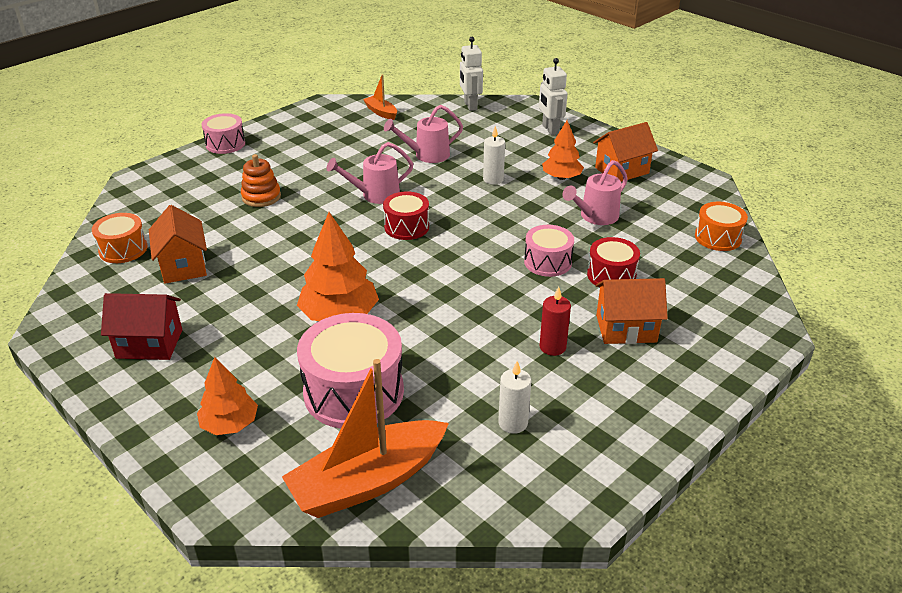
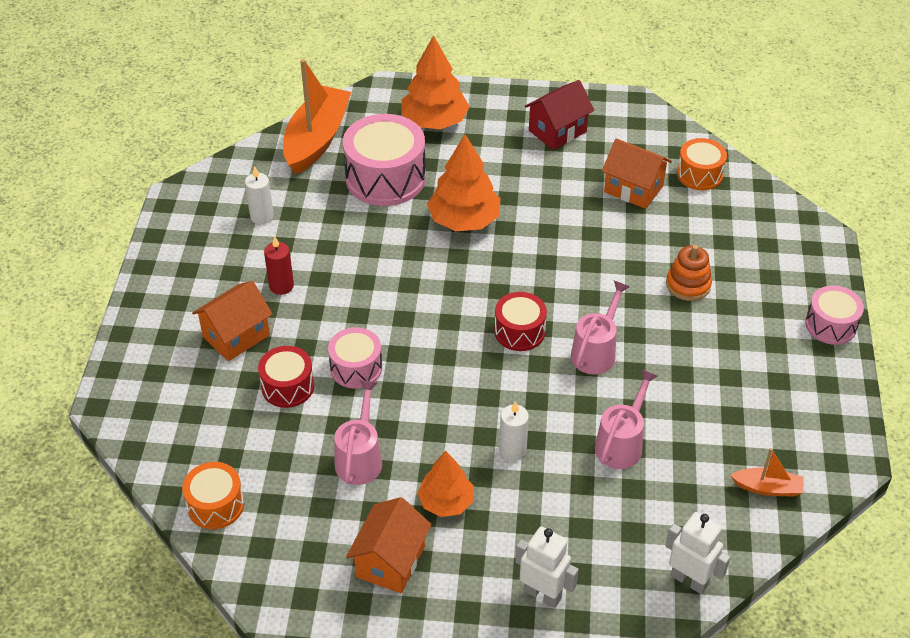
camera: 140 degrees right, 10 degrees up
orange tree [197,357,258,435] -> orange tree [401,35,470,130], size x1.56

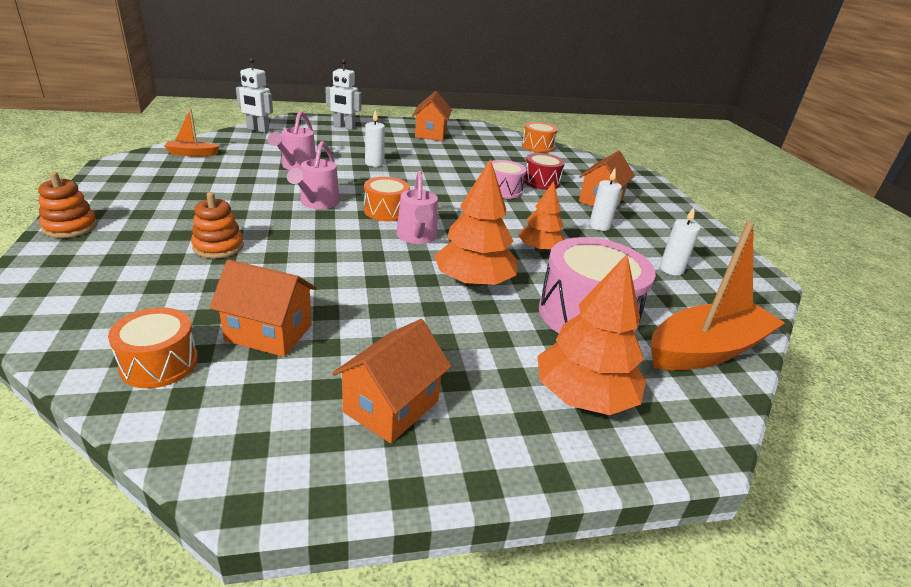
camera: 160 degrees right, 15 degrees down
red candle [264,236,294,295] -> white candle [589,168,622,231]
orange boat [283,59,351,174] -> orange boat turned 120 degrees counterclockwise [651,221,785,370]
pink watering can [334,380,382,485] -> pink watering can moved to [396,171,438,244]
orange tree [417,451,474,517] -> orange tree moved to [518,181,565,252]
red drum [494,292,547,351] -> orange drum [364,177,410,221]
red house [525,80,594,150] -> orange house [332,319,452,443]
pink drum [805,285,864,345] -> orange stacking toy [38,172,97,238]

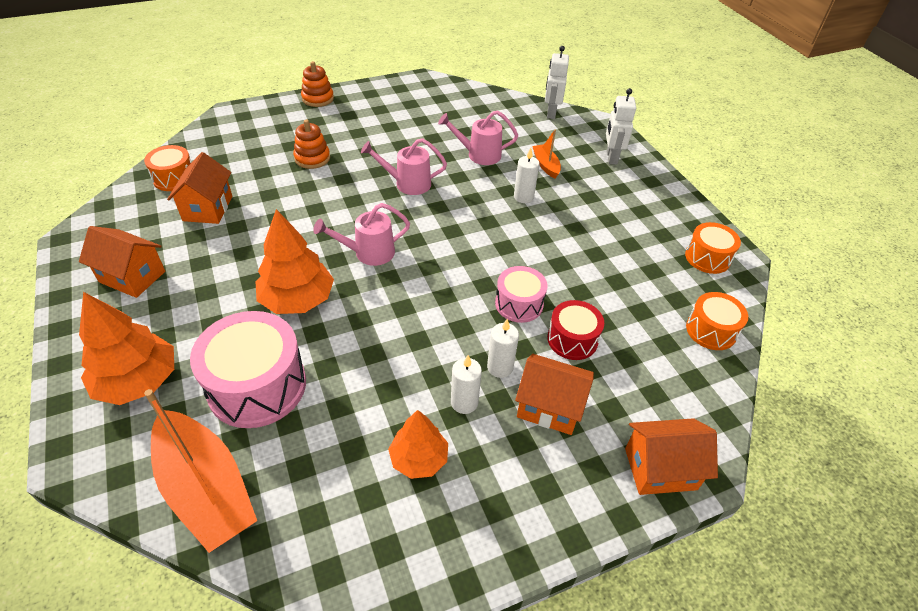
camera: 80 degrees right, 15 degrees up
orange boat [164,109,220,157] -> orange boat moved to [532,129,561,179]
orange drum [364,177,410,221] -> orange drum moved to [685,222,741,274]
orange house [412,91,452,141] -> orange house moved to [625,418,718,495]
orange tree [518,181,565,252] -> orange tree moved to [388,410,448,479]
white candle [660,207,700,276] -> white candle moved to [487,319,519,378]

